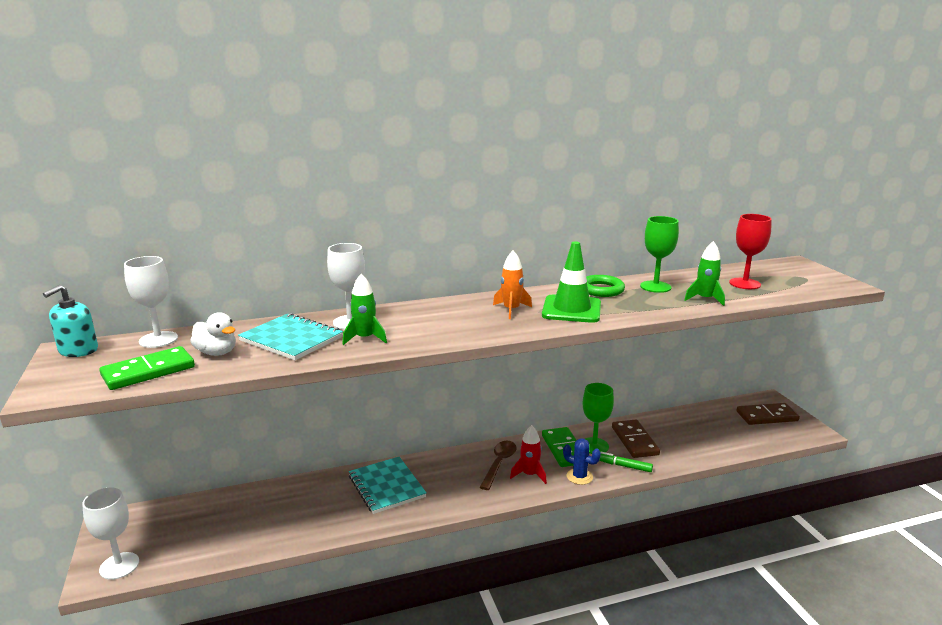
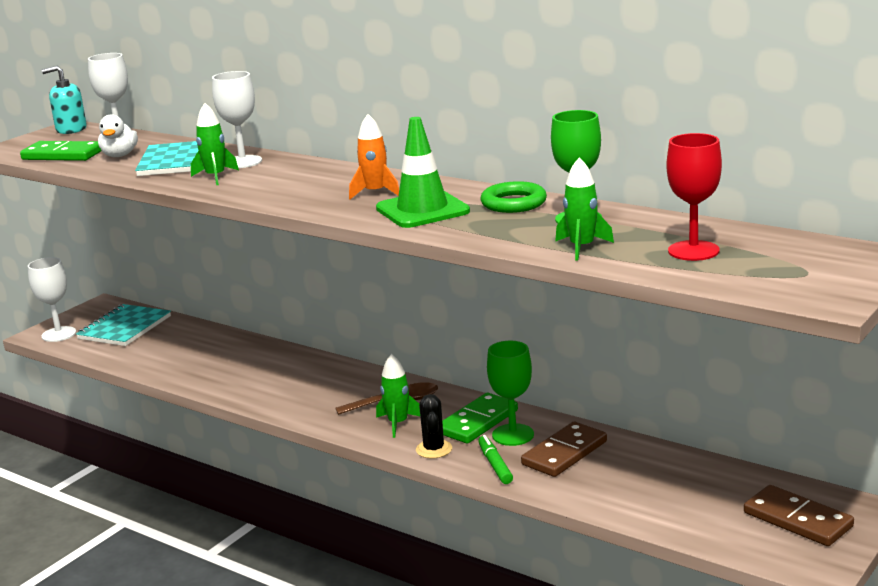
camera: 55 degrees right, 0 degrees up
turquoise notebook [349,457,427,514] -> turquoise notebook moved to [76,304,171,346]
red rocket [510,425,547,484] -> green rocket [376,354,420,438]
blue cactus [563,438,601,485] -> black cactus [416,394,452,459]

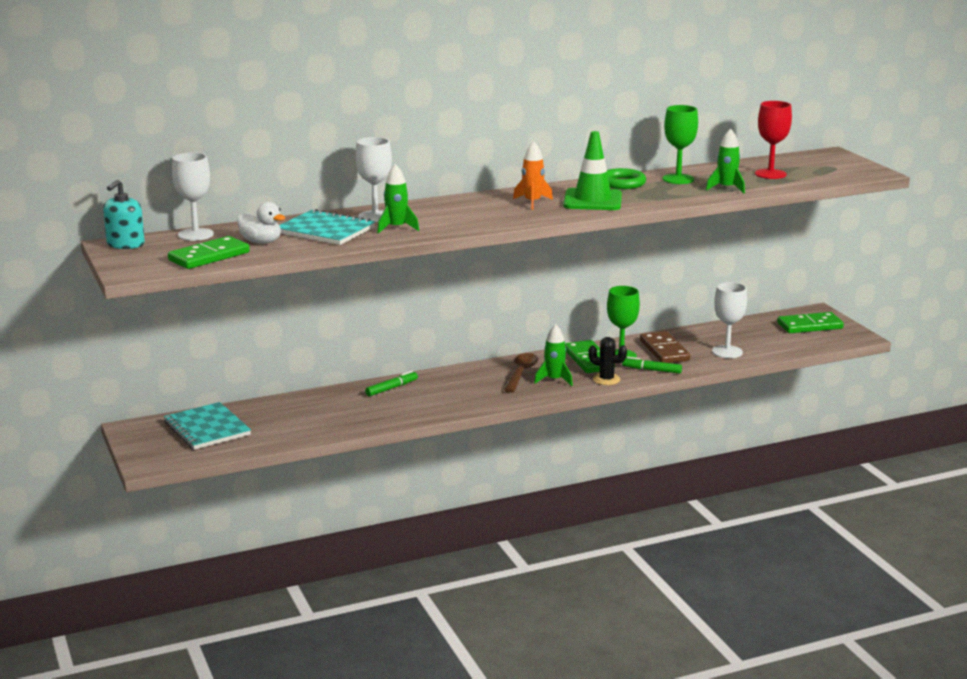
camera: 60 degrees left, 0 degrees up
white goblet [28,257,76,342] -> white goblet moved to [712,282,747,358]
brown domino [744,485,854,546] -> green domino [777,312,844,333]
none -> green marker [365,370,418,396]

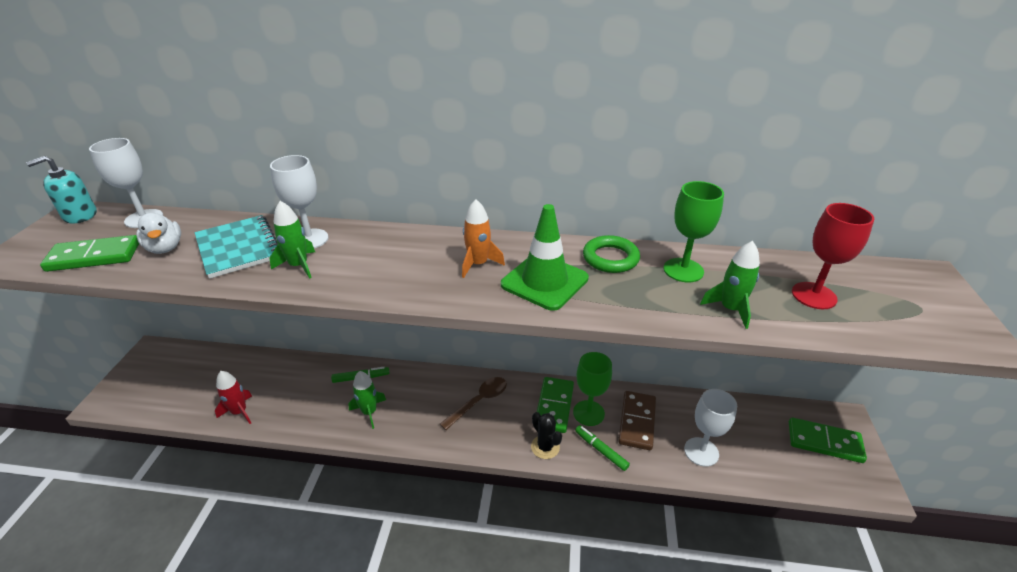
camera: 30 degrees right, 15 degrees up
turquoise notebook [164,402,251,450] -> none
green rocket [534,324,573,386] -> green rocket moved to [348,371,386,429]
none -> red rocket [215,371,252,424]

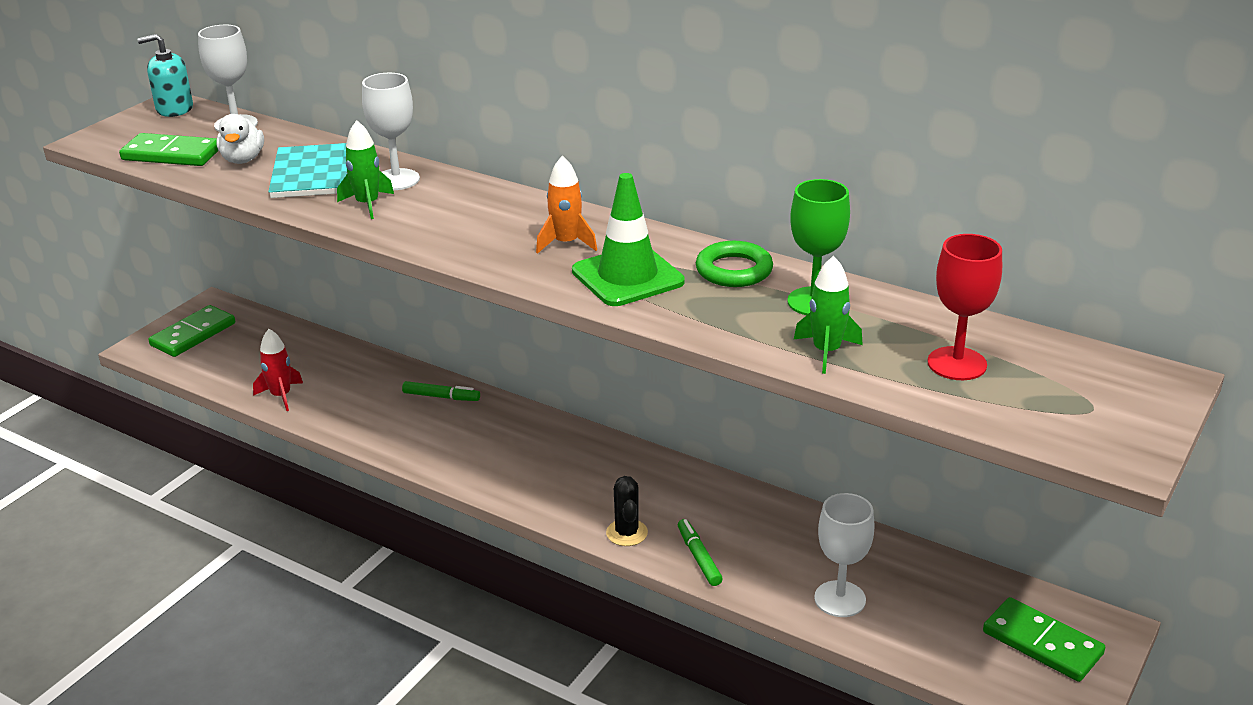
camera: 25 degrees right, 5 degrees down
green rocket [348,371,386,429] -> none
brown spoon [440,377,507,430] -> none
green domino [537,377,574,433] -> green domino moved to [148,305,235,357]
green goblet [573,352,612,426] -> none
brown domino [618,391,656,450] -> none

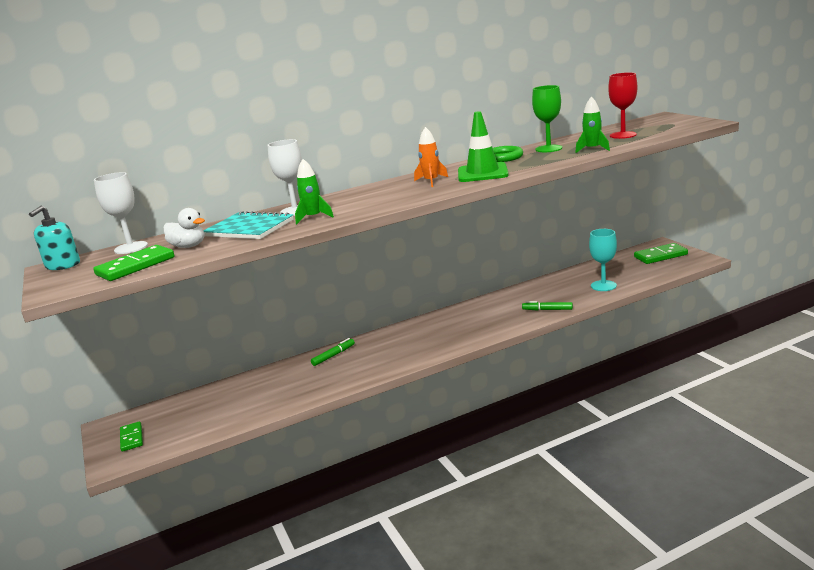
camera: 55 degrees left, 10 degrees down
green domino [148,305,235,357] -> green domino [120,421,143,452], size x0.65
red rocket [253,329,303,411] -> none
black cactus [606,476,648,546] -> none
white goblet [814,493,875,617] -> turquoise goblet [589,229,617,291]

